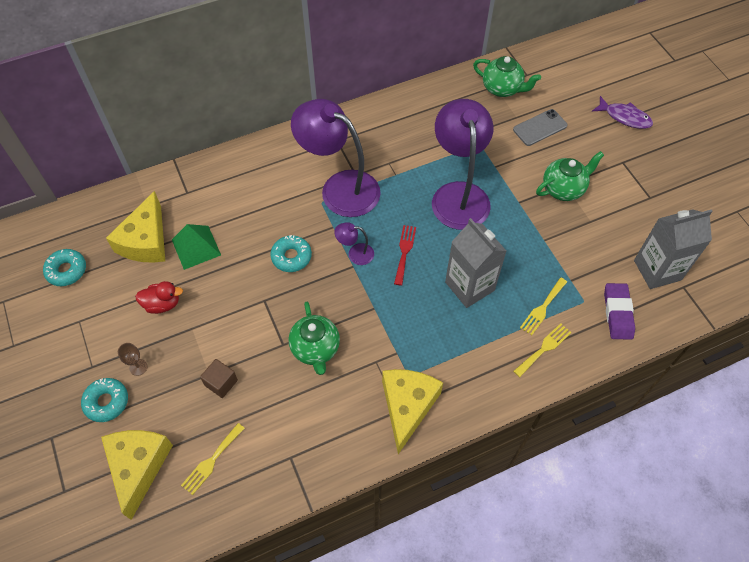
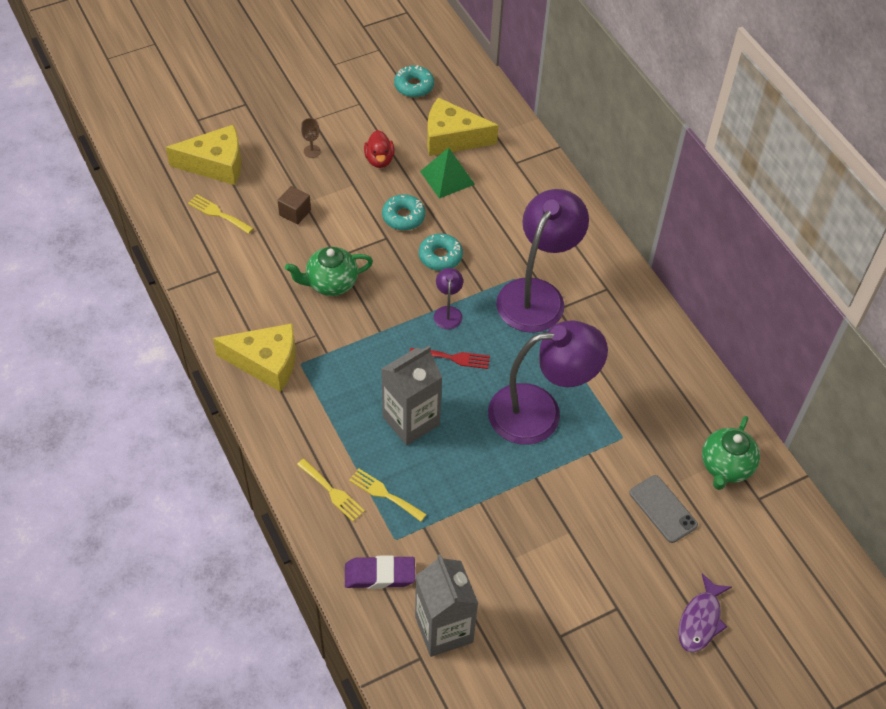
camera: 85 degrees right, 5 degrees down
turquoise donut [81,378,128,422] -> turquoise donut moved to [382,194,425,230]
green teapot [536,151,604,201] -> none

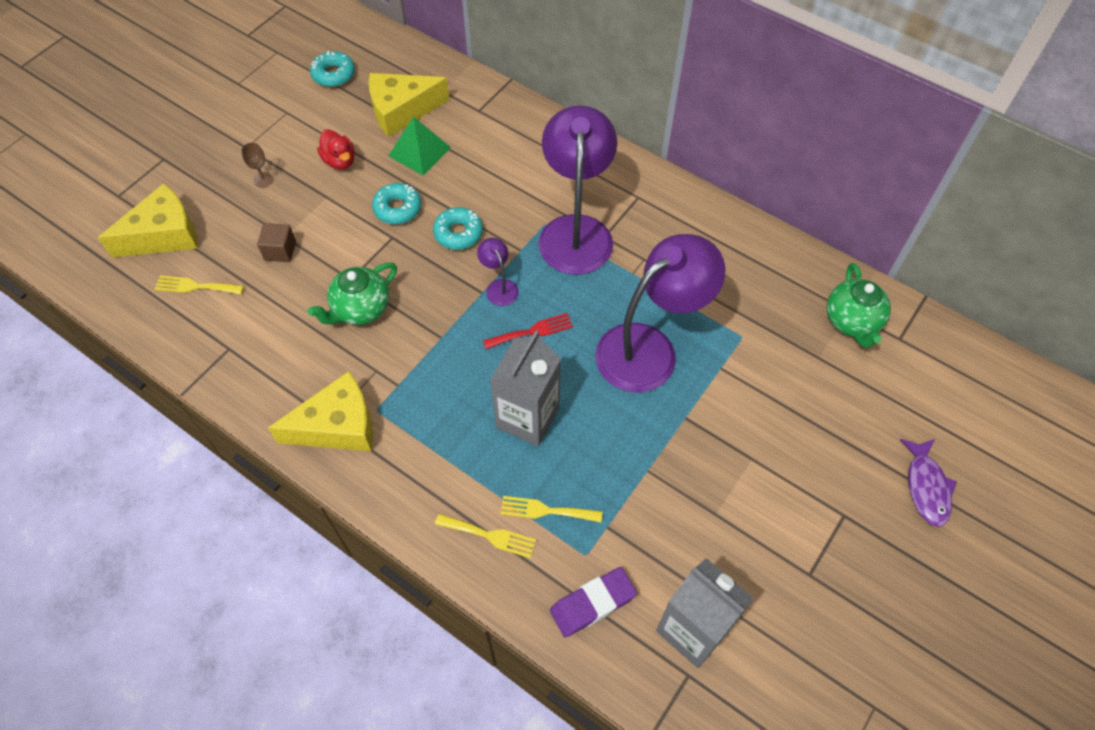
camera: 25 degrees left, 5 degrees up
grey phone [629,475,698,543] -> none

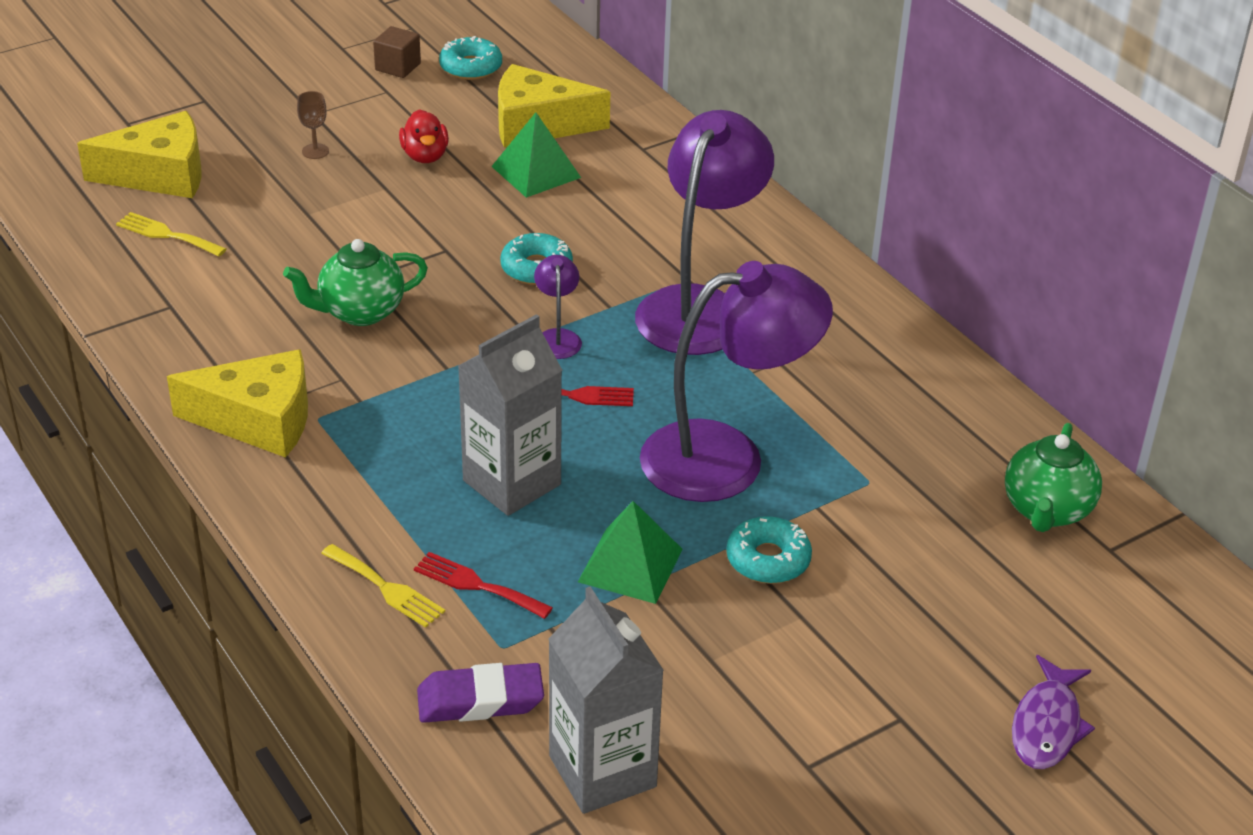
camera: 20 degrees right, 20 degrees down
brown cube [257,223,296,262] -> brown cube moved to [373,26,421,78]
turquoise donut [372,183,421,224] -> turquoise donut moved to [726,516,812,584]
yellow fork [500,496,602,522] -> red fork [414,552,553,619]
none -> green pyramid [578,501,683,604]

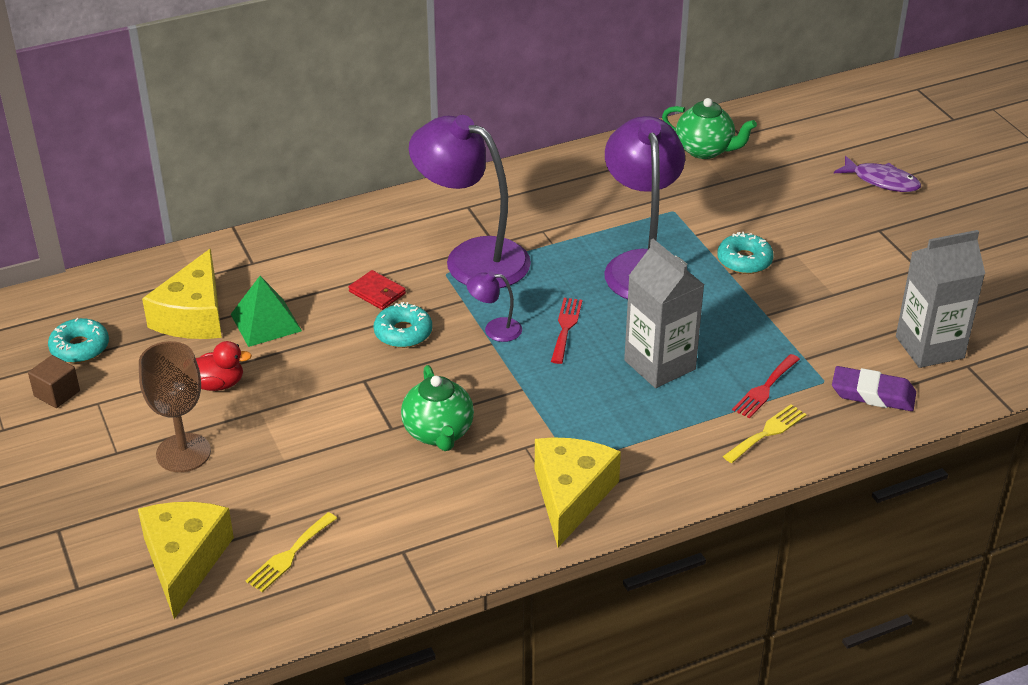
camera: 80 degrees left, 0 degrees up
brown goblet [297,91,329,159] -> brown goblet [139,341,211,472], size x2.13
purple eraser [417,663,544,723] -> purple eraser turned 75 degrees counterclockwise [832,366,916,411]
green pyramid [578,501,683,604] -> none
none -> red wallet [348,270,406,310]

